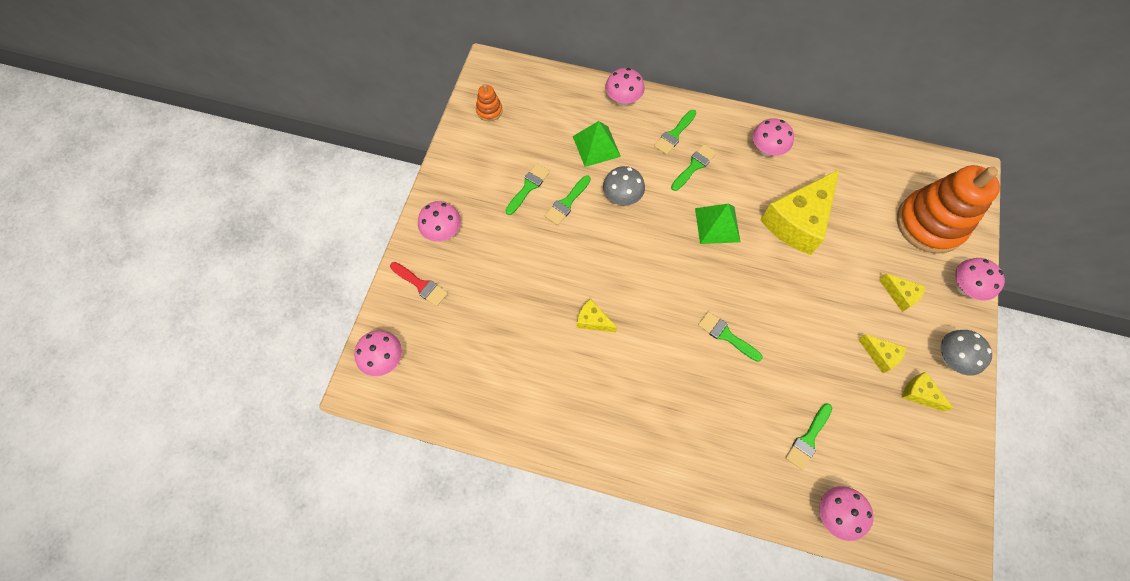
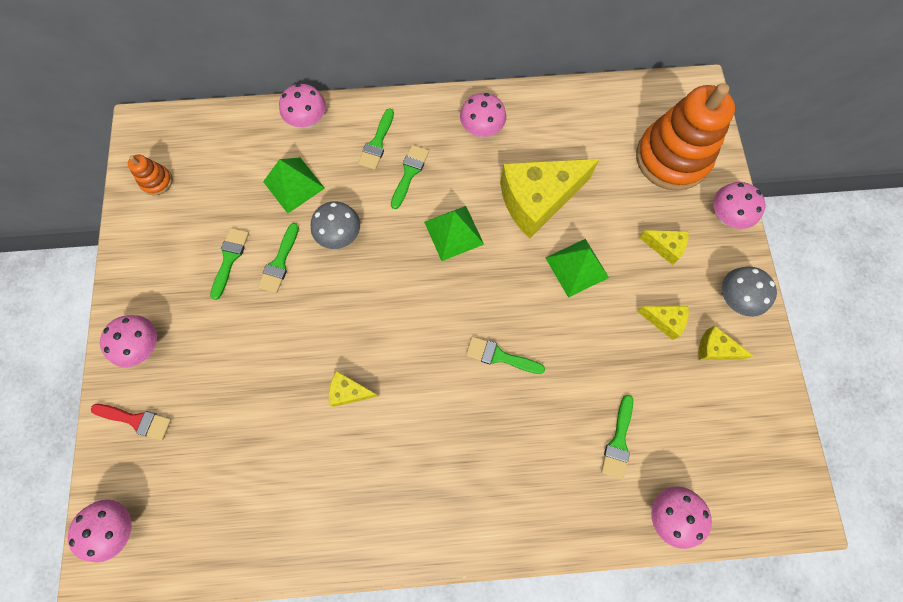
camera: 20 degrees left, 5 degrees up
yellow cheese [760,170,839,255] -> yellow cheese turned 45 degrees clockwise [500,159,600,238]
none -> green pyramid [546,239,609,298]

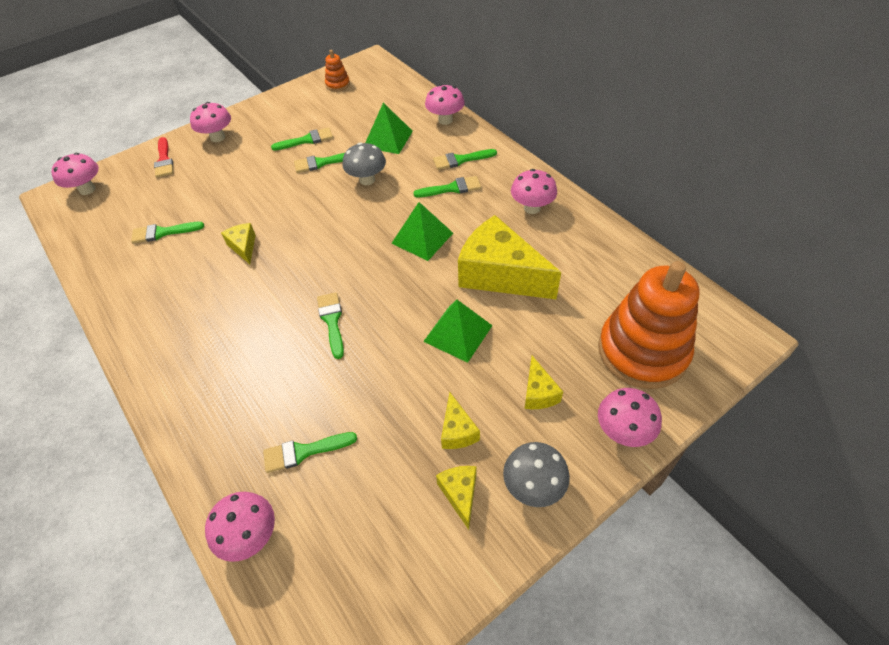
camera: 60 degrees right, 20 degrees down
none -> green brush [131,222,204,243]

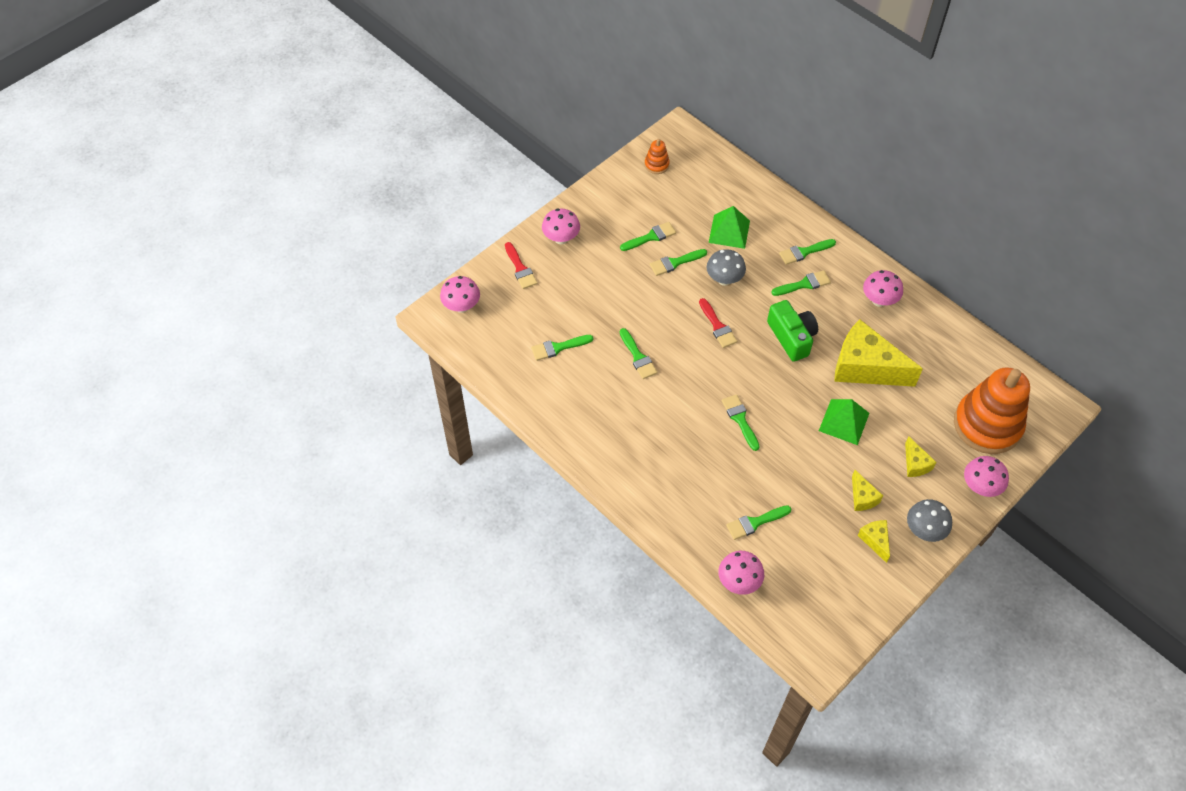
camera: 10 degrees left, 5 degrees up
yellow cheese [221,223,256,264] -> green brush [620,328,658,379]
green pyramid [391,202,453,261] -> green camera [767,300,818,362]
pink mushroom [425,84,465,125] -> none
none -> red brush [699,298,737,348]

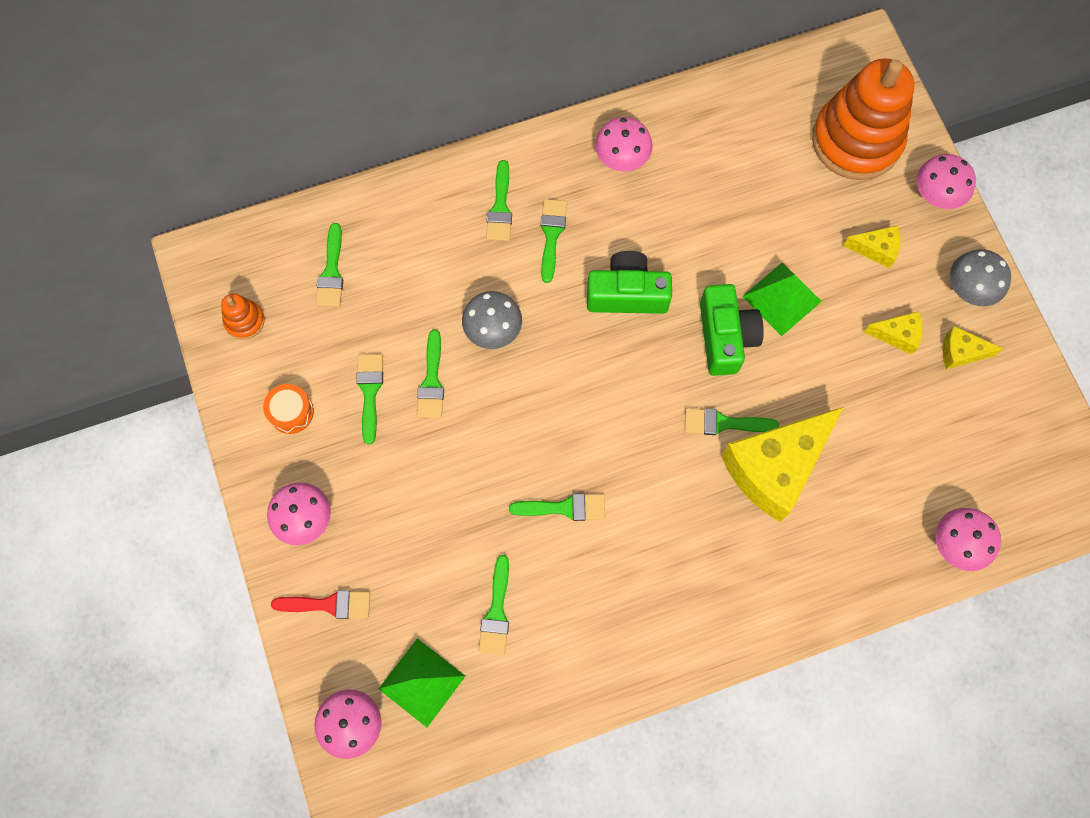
camera: 65 degrees left, 15 degrees up
red brush [699,298,737,348] -> none
green pyramid [709,206,750,249] -> green pyramid moved to [379,638,465,727]
green brush [726,505,791,540] -> green brush moved to [316,223,343,307]
yellow cheese [834,320,923,387] -> yellow cheese moved to [721,407,844,522]
none -> orange drum [263,384,314,434]
none -> green camera [700,284,764,376]

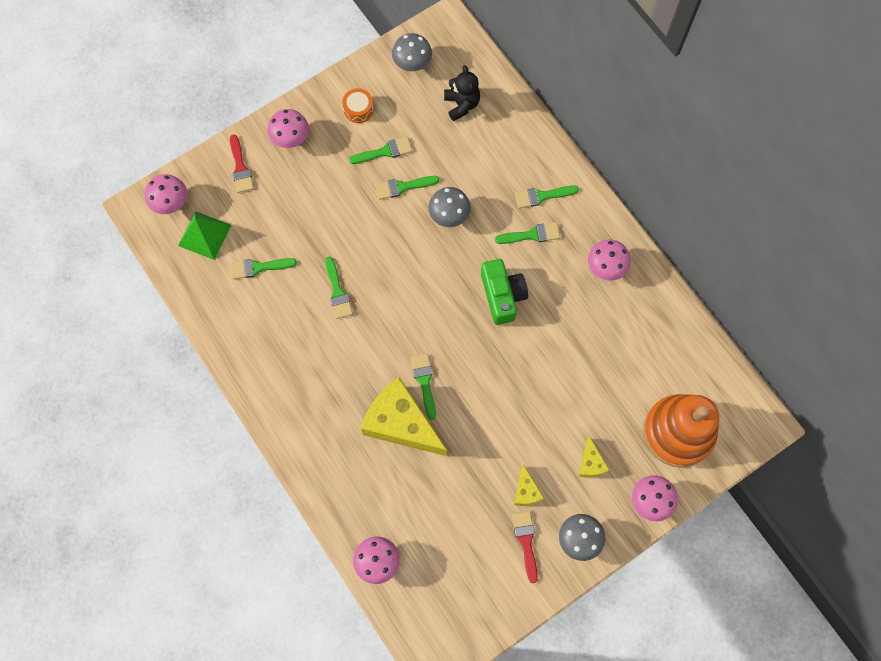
camera: 75 degrees right, 0 degrees up
orange stacking toy [221,293,265,340] -> grey mushroom [392,33,432,71]
green brush [316,223,343,307] -> black teddy bear [444,65,480,121]
green camera [700,284,764,376] -> none
green pyramid [742,263,822,336] -> none
yellow cheese [943,326,1003,369] -> red brush [512,511,538,583]

